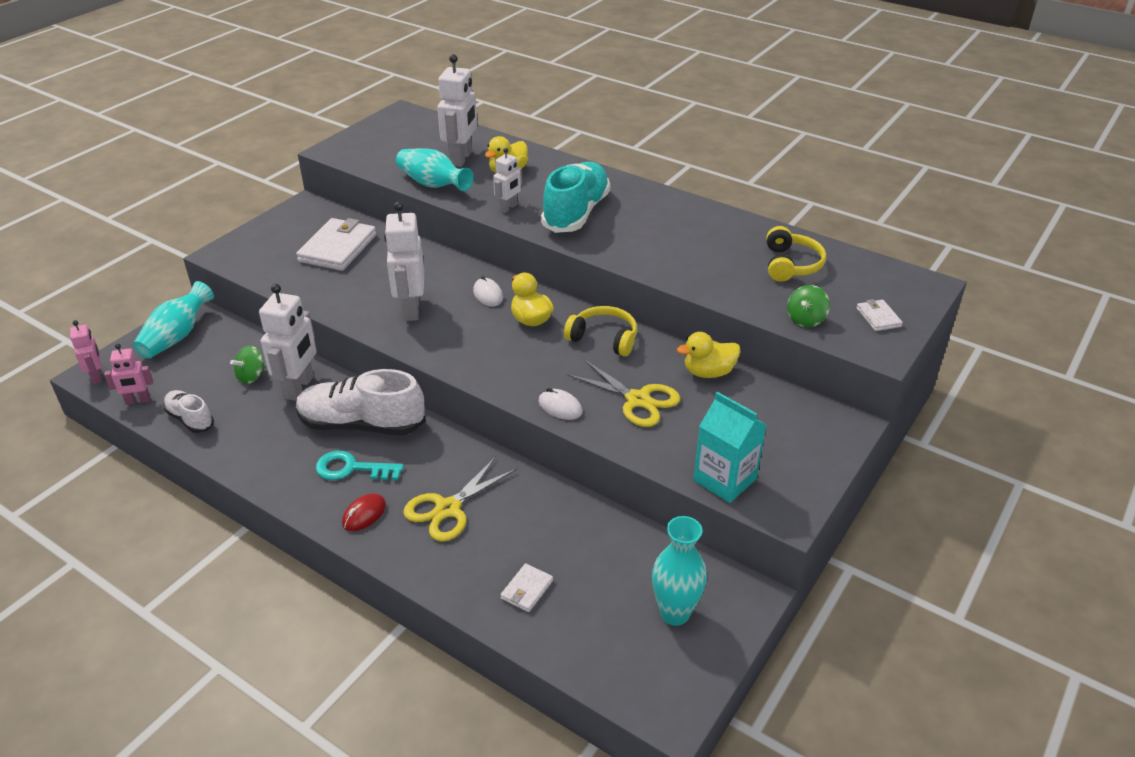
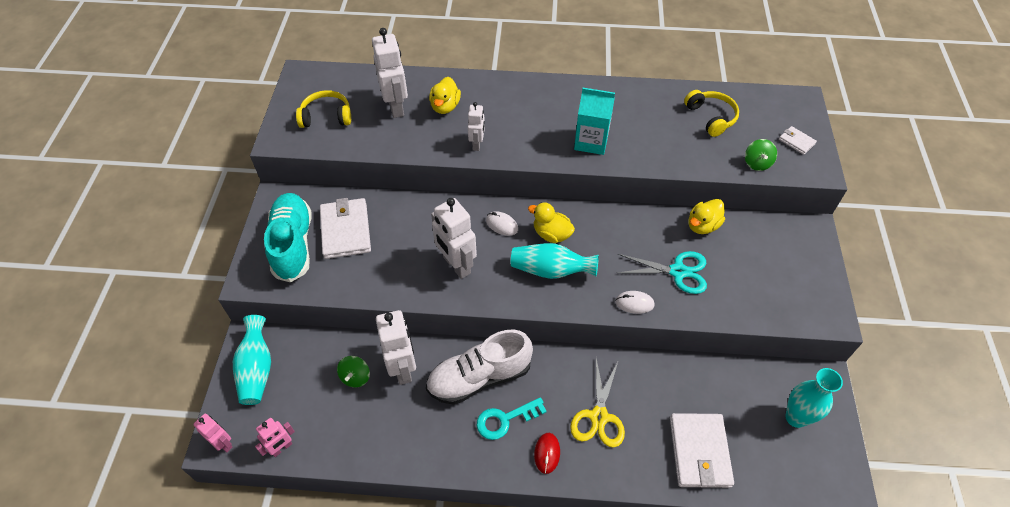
camera: 30 degrees left, 15 degrees up
white shoe [163,390,214,433] -> none
turquoise vase [396,148,474,191] -> turquoise vase moved to [511,243,599,279]
white wallet [500,563,553,612] -> white wallet [670,413,734,488], size x2.08
turquoise shoe [541,162,610,233] -> turquoise shoe moved to [264,193,311,282]
yellow headphones [564,306,637,356] -> yellow headphones moved to [296,90,351,128]
yellow scissors [566,359,680,427] -> turquoise scissors [618,251,707,294]
turquoise carton [693,392,766,503] -> turquoise carton moved to [574,88,615,155]

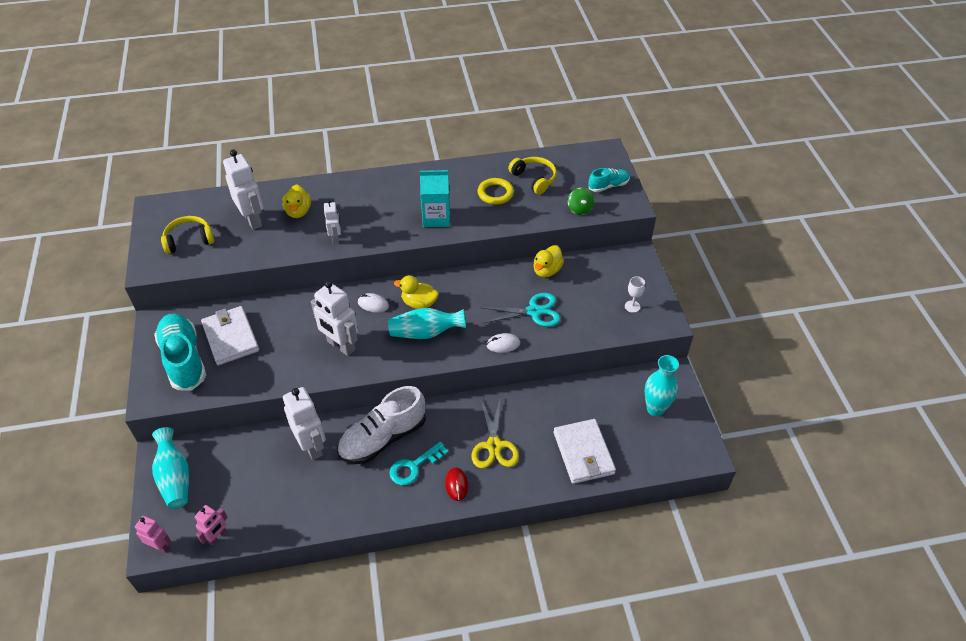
camera: 15 degrees left, 5 degrees down
green spinning top [337,356,370,388] -> none
white wallet [779,126,817,155] -> turquoise shoe [588,168,630,192]
none -> yellow ring [478,178,514,205]
none -> white goblet [625,276,645,313]

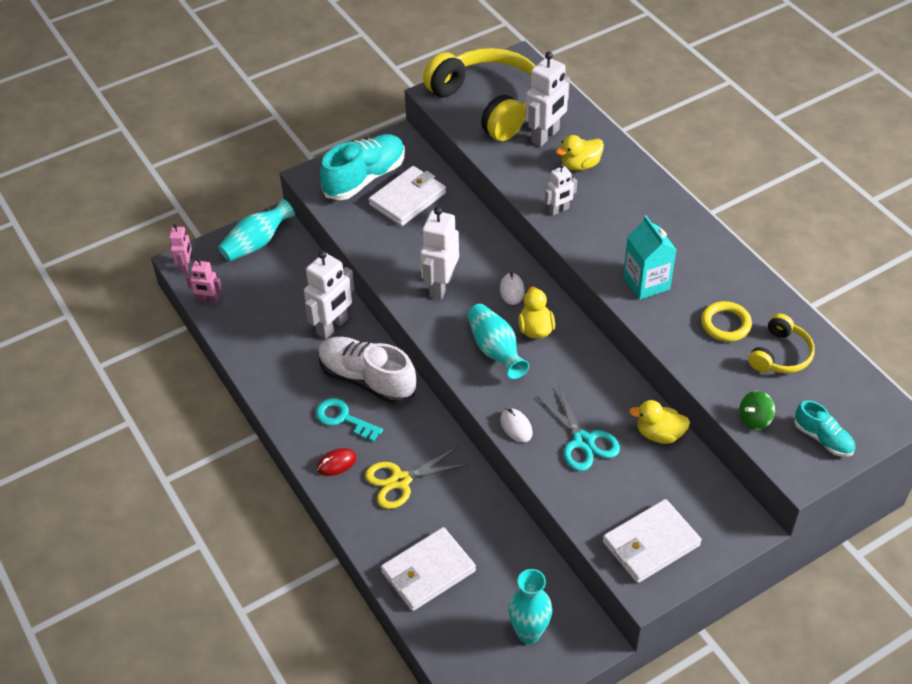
camera: 70 degrees right, 0 degrees up
yellow headphones [161,216,214,254] -> yellow headphones [423,48,535,141], size x2.06
white goblet [625,276,645,313] -> white wallet [603,499,702,583]

